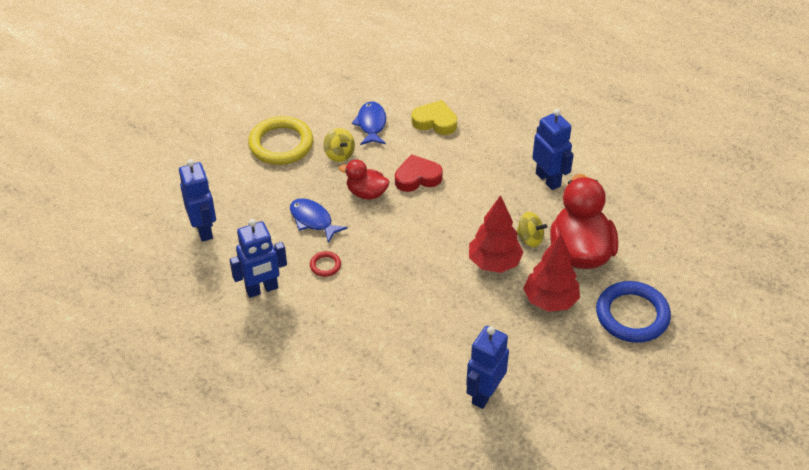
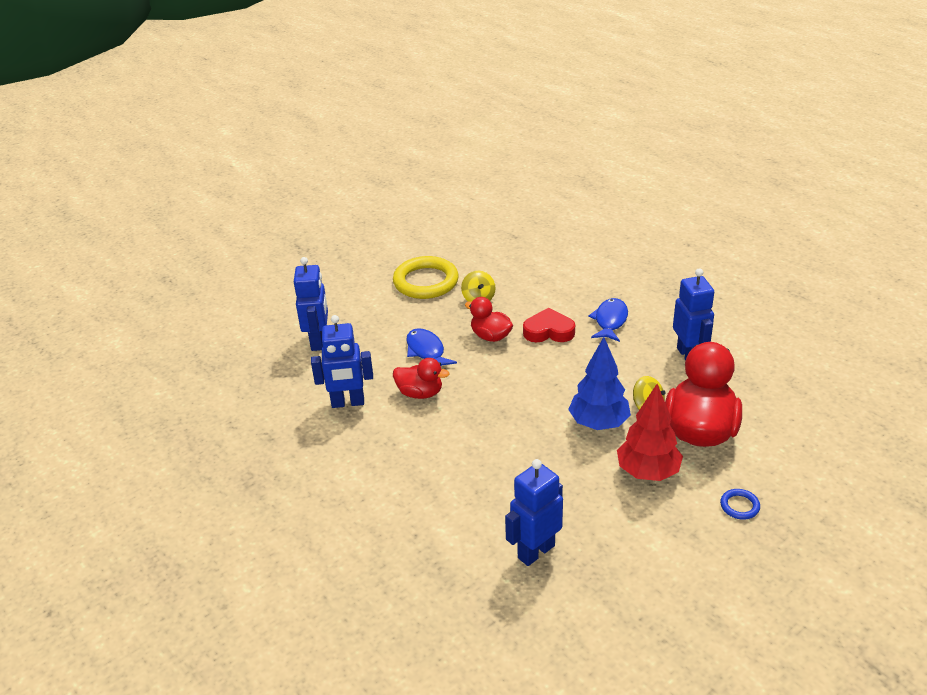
camera: 20 degrees right, 10 degrees down
red ring [310,251,341,277] -> red duck [393,358,450,399]
blue fish [352,101,386,145] -> blue fish moved to [588,298,628,342]
yellow heart [412,100,457,135] -> none
red tree [469,195,524,273] -> blue tree [568,337,631,430]
blue ring [596,281,671,343] -> blue ring [720,489,760,520], size x0.44

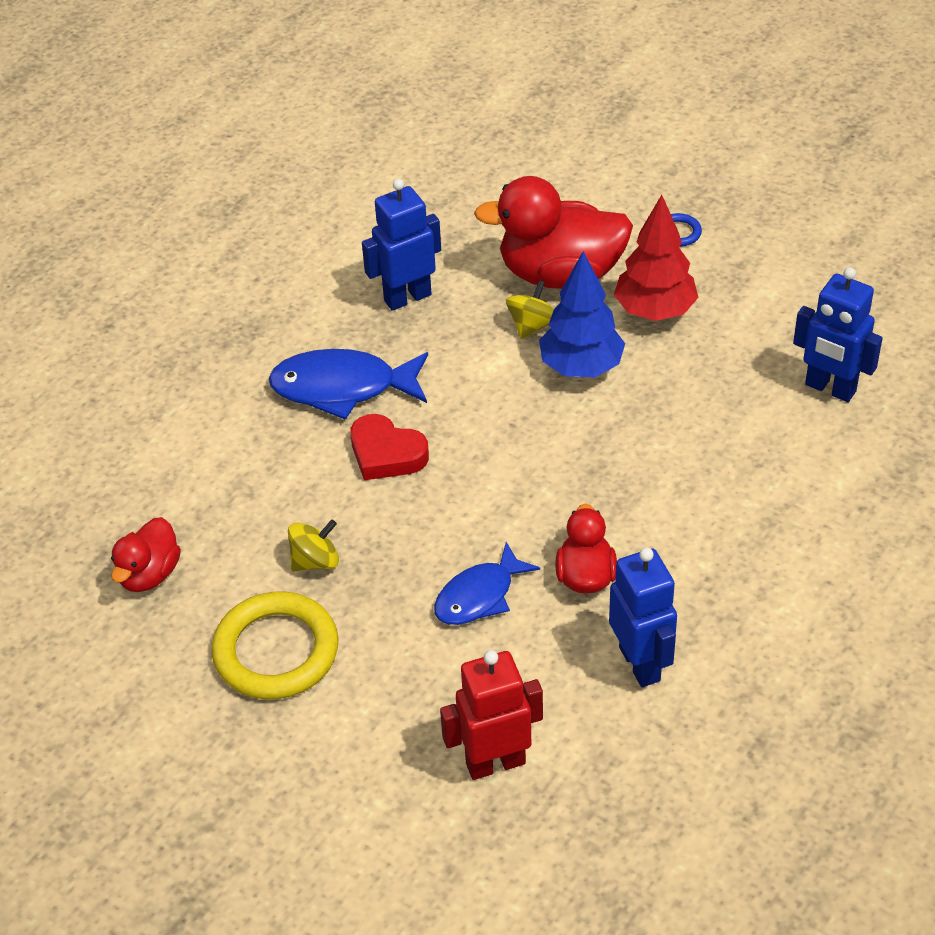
camera: 105 degrees left, 10 degrees up
blue robot [294,257,328,351] -> red robot [440,650,543,780]
red duck [465,297,513,342] -> red duck moved to [111,517,181,592]
red heart [523,308,575,343] -> red heart turned 45 degrees counterclockwise [350,414,429,480]
blue fish [588,298,628,342] -> blue fish [268,349,428,420], size x1.50

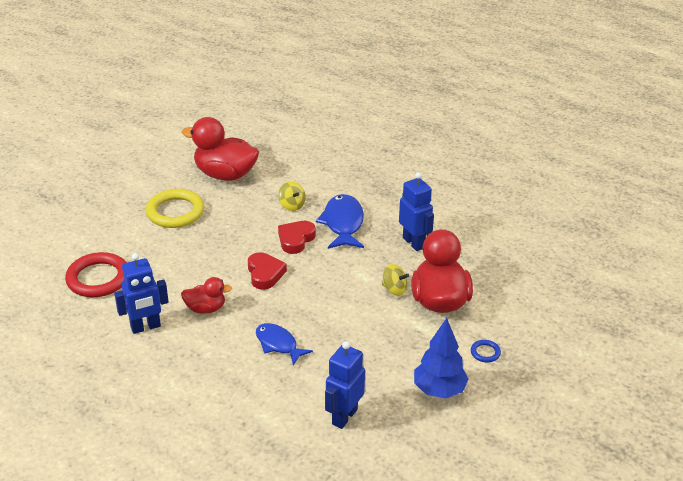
camera: 85 degrees right, 10 degrees down
red duck [111,517,181,592] -> red duck [182,117,259,181], size x1.87
yellow spinning top [288,519,339,571] -> yellow spinning top moved to [278,182,306,211]
blue fish [434,542,540,625] -> blue fish moved to [256,323,313,366]
red robot [440,650,543,780] -> red ring [65,252,127,297]
blue tree [539,251,625,377] -> blue tree moved to [414,318,469,398]
red tree [614,195,699,321] -> none
none -> red heart [248,252,287,290]

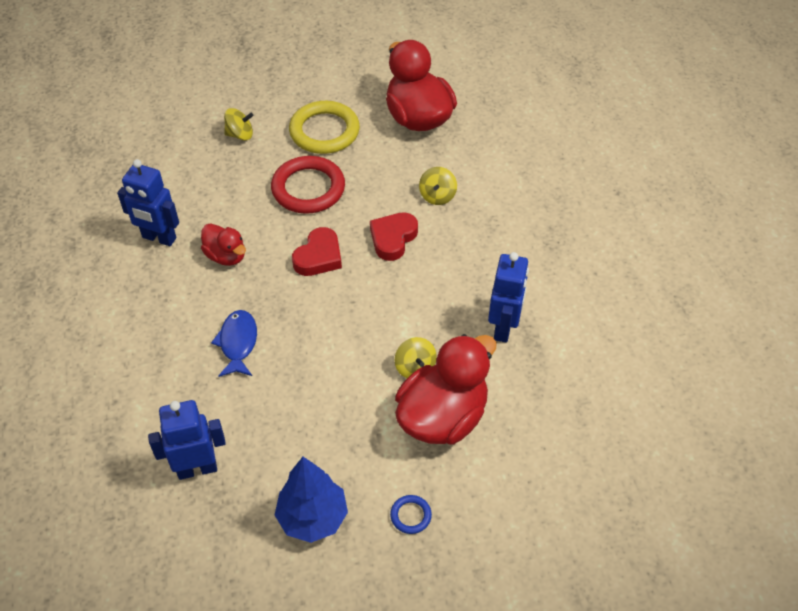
camera: 45 degrees right, 15 degrees up
red ring [65,252,127,297] -> red ring moved to [271,156,345,214]
red heart [278,221,316,254] -> red heart turned 45 degrees counterclockwise [370,212,418,261]
blue fish [316,194,364,249] -> none
none -> yellow spinning top [224,108,254,141]

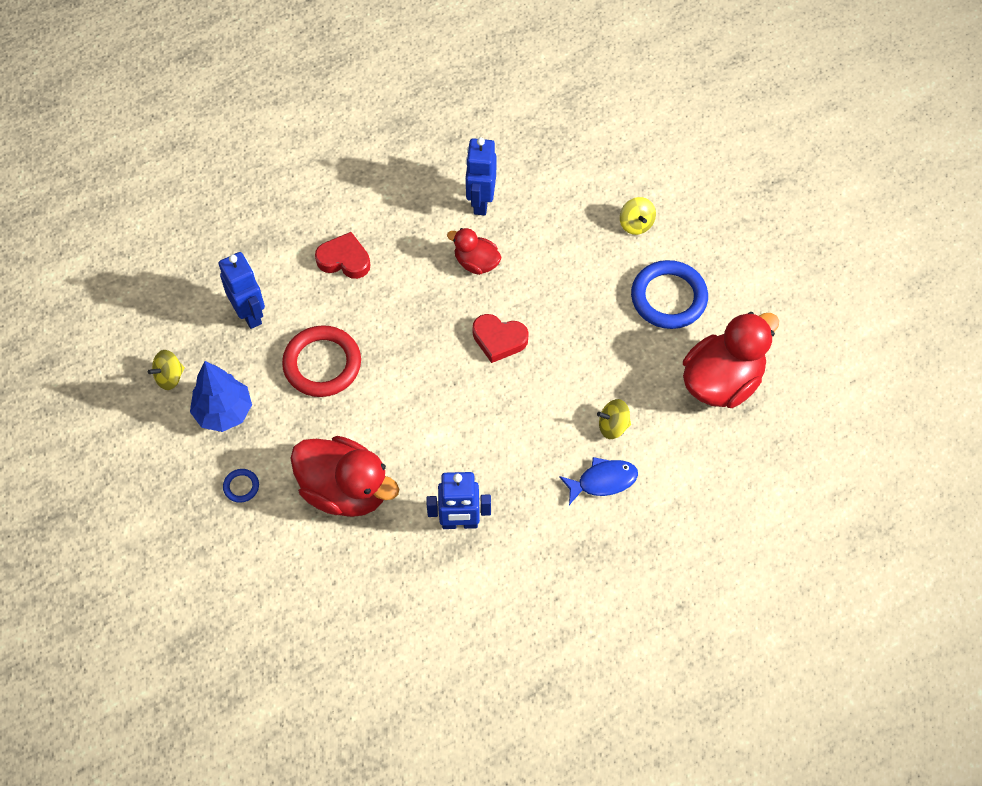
camera: 75 degrees right, 10 degrees up
red duck [201,223,246,266] -> red duck turned 90 degrees clockwise [447,228,502,275]
blue fish [211,310,257,377] -> blue fish moved to [559,457,638,505]
red ring [271,156,345,214] -> red ring moved to [282,325,361,397]
yellow ring [289,101,360,154] -> blue ring [631,260,708,329]
red heart [370,212,418,261] -> red heart moved to [315,232,370,279]
yellow spinning top [395,337,437,378] -> yellow spinning top moved to [148,350,185,390]

